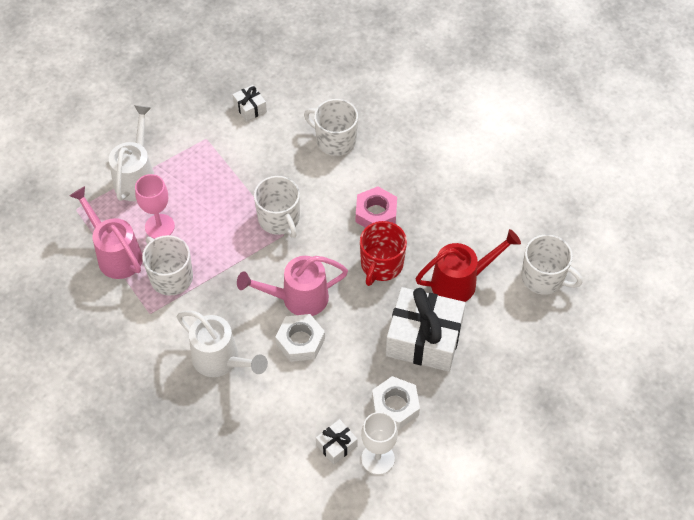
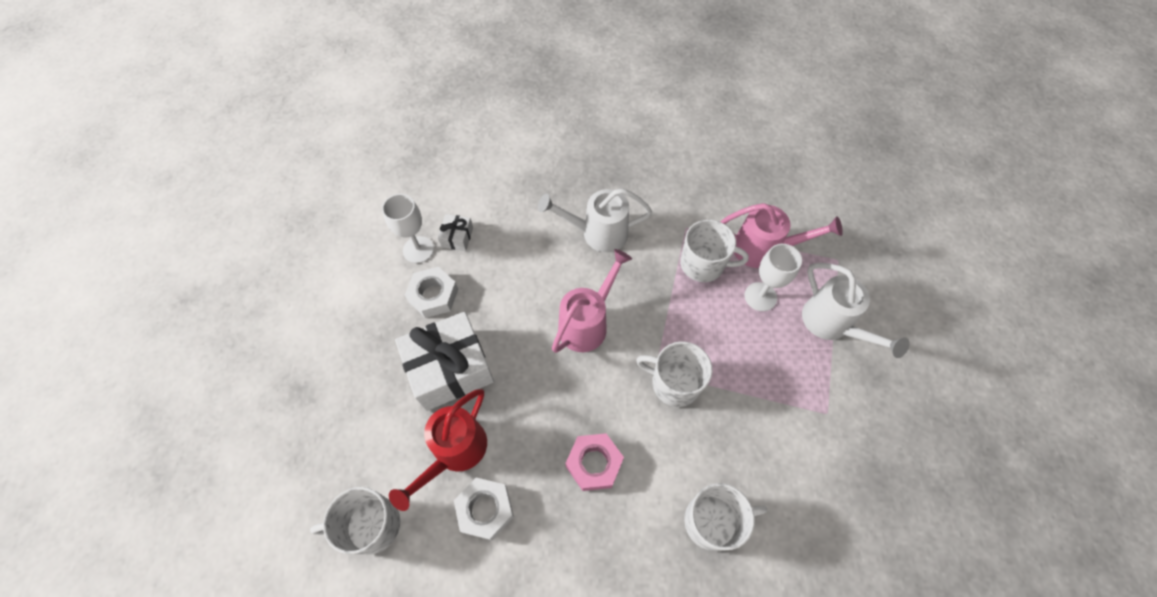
camera: 140 degrees right, 5 degrees up
pink goblet [135,174,175,239] -> white goblet [744,244,802,311]
white gift [233,85,267,122] -> none
white nut [275,314,325,362] -> white nut moved to [454,477,514,540]
red mug [360,221,407,286] -> none

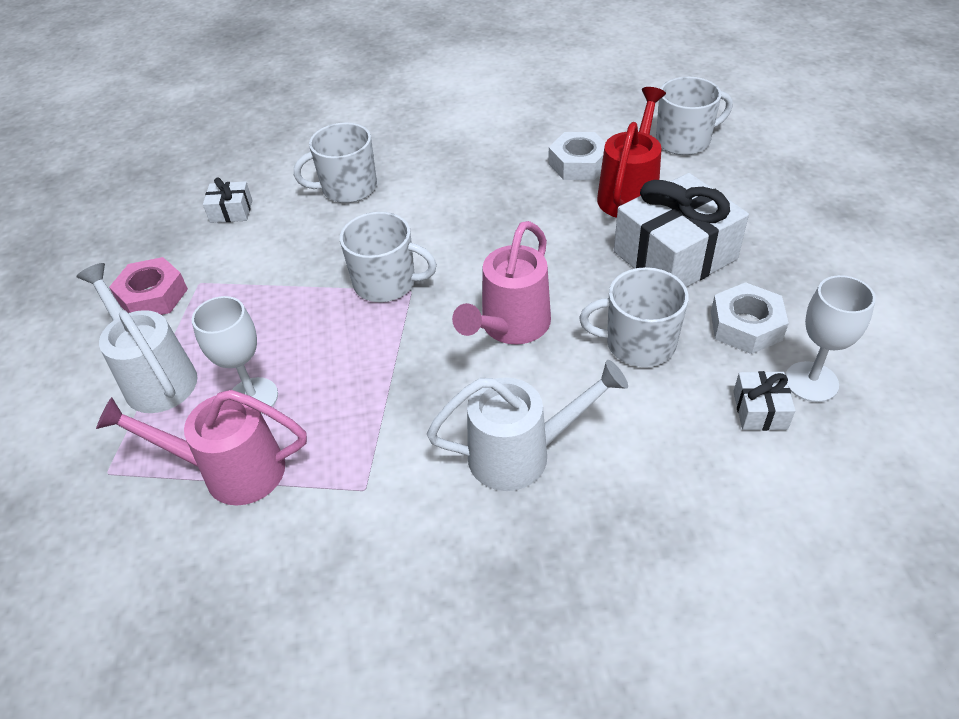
camera: 175 degrees right, 15 degrees down
pink nut [565,433,624,491] -> pink nut moved to [109,257,188,315]
white mug [680,219,749,282] -> white mug moved to [579,267,689,367]
none -> white gift [203,178,252,223]

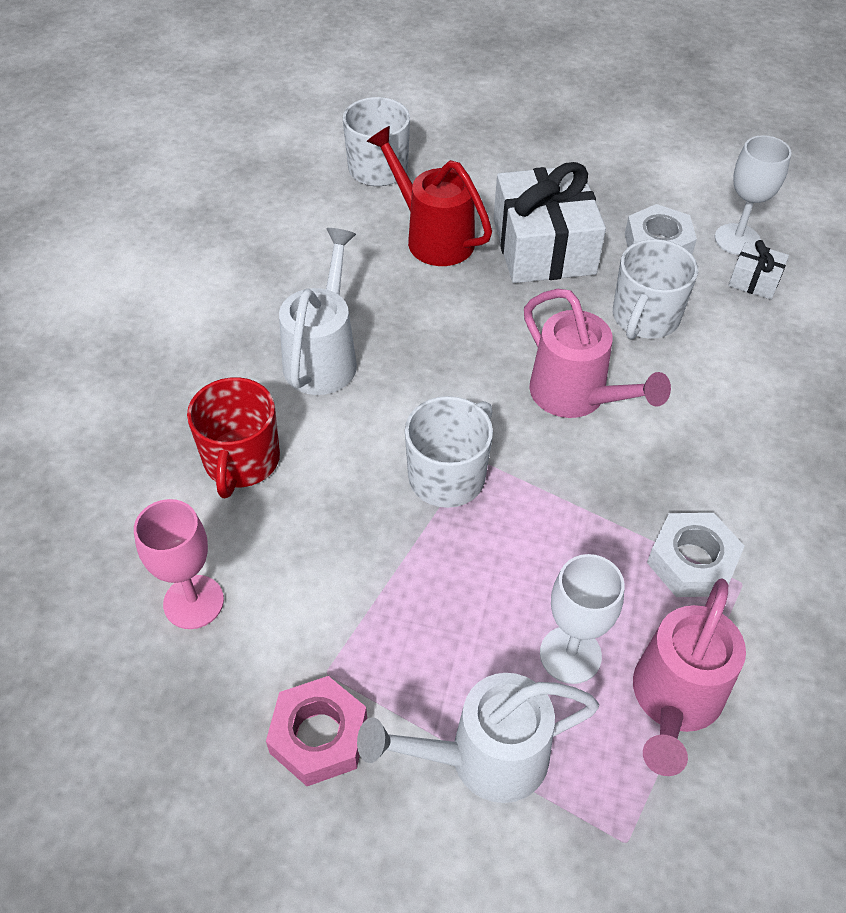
camera: 70 degrees left, 5 degrees up
white gift [203,178,252,223] -> pink goblet [134,499,224,629]
white mug [294,123,377,203] -> red mug [187,377,280,498]
white watering can [427,360,628,491] -> white watering can moved to [279,228,357,395]
white nut [548,132,606,180] -> white nut moved to [647,513,744,597]

